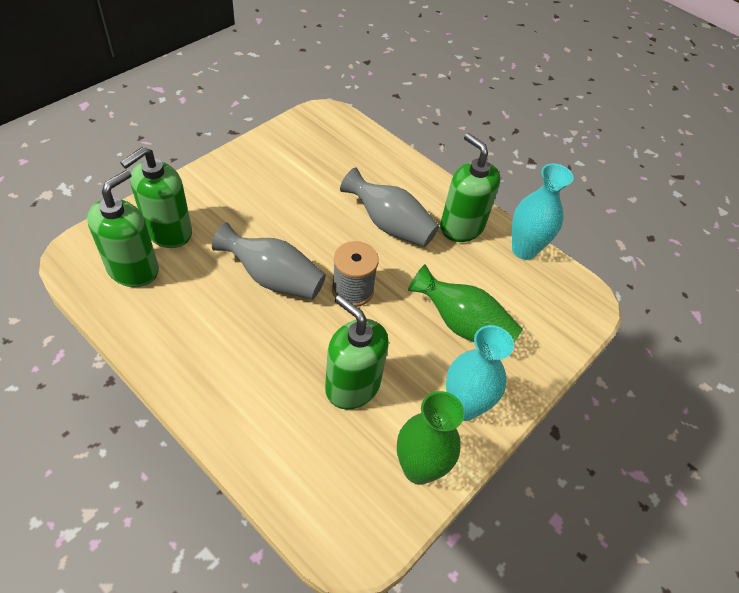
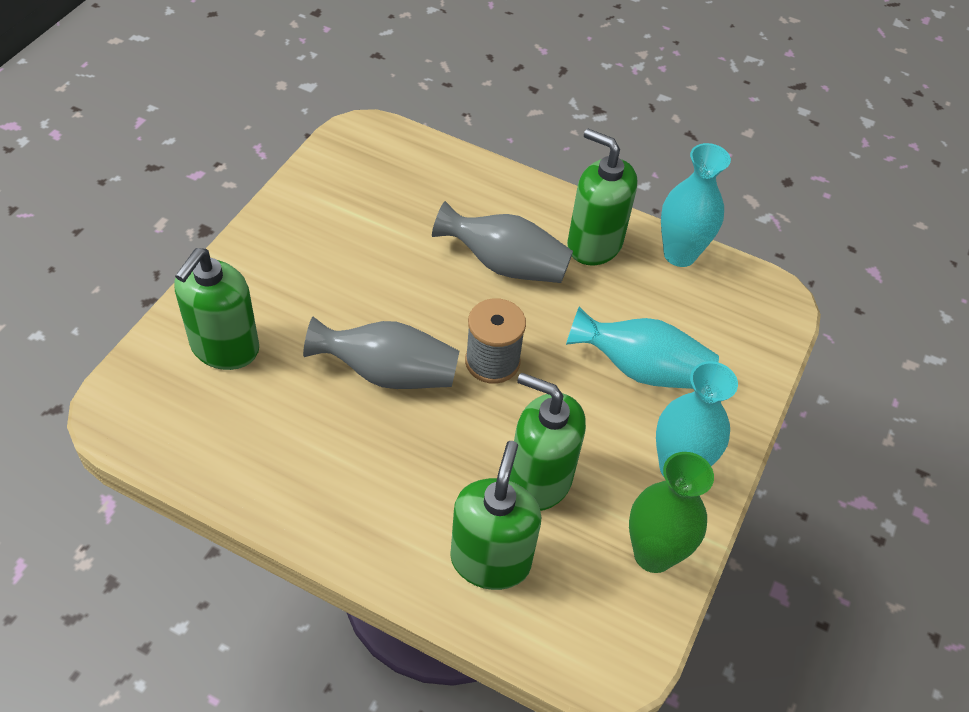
camera: 15 degrees left, 0 degrees up
green soap dispenser [87,170,159,287] -> green soap dispenser moved to [450,441,541,590]
green vase [408,264,523,342] -> turquoise vase [566,306,719,389]

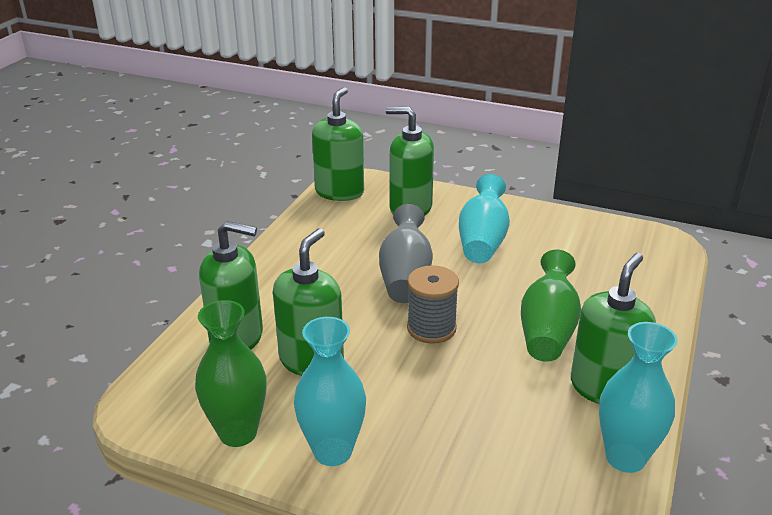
camera: 90 degrees right, 20 degrees down
grey vase [432,201,573,283] -> green vase [521,250,581,362]
turquoise vase [566,306,719,389] -> turquoise vase moved to [459,174,510,263]
none -> green soap dispenser [312,87,364,201]

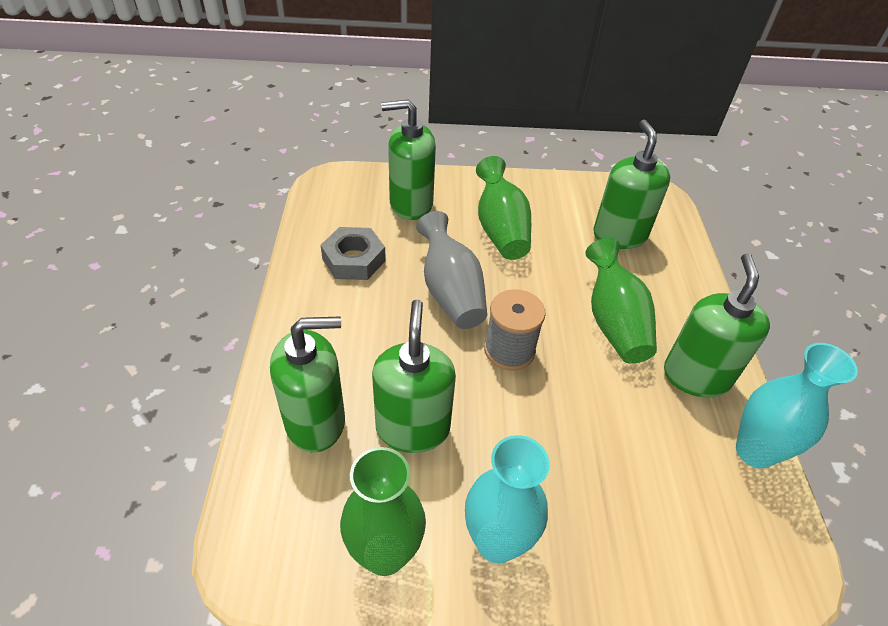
camera: 25 degrees left, 15 degrees up
green soap dispenser [312,87,364,201] -> green soap dispenser moved to [593,120,670,249]
turquoise vase [459,174,510,263] -> green vase [476,156,531,260]
none -> grey nut [320,227,386,280]

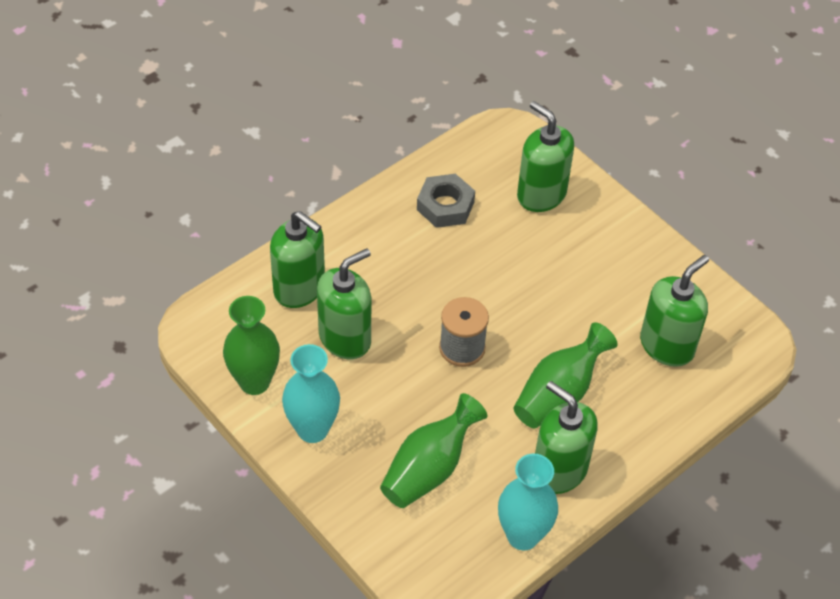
camera: 50 degrees right, 5 degrees up
grey vase [416,211,487,329] -> none
green vase [476,156,531,260] -> green vase moved to [380,393,487,508]
green soap dispenser [664,253,770,398] -> green soap dispenser turned 105 degrees counterclockwise [535,381,598,494]

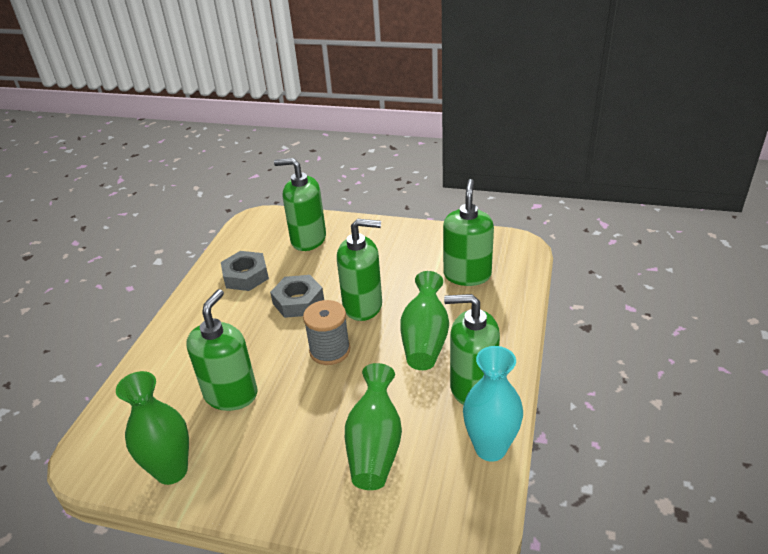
camera: 30 degrees left, 15 degrees down
green soap dispenser [270,211,325,308] -> green soap dispenser moved to [337,219,382,321]
turquoise vase [282,344,340,443] -> none
none -> grey nut [270,275,324,318]

